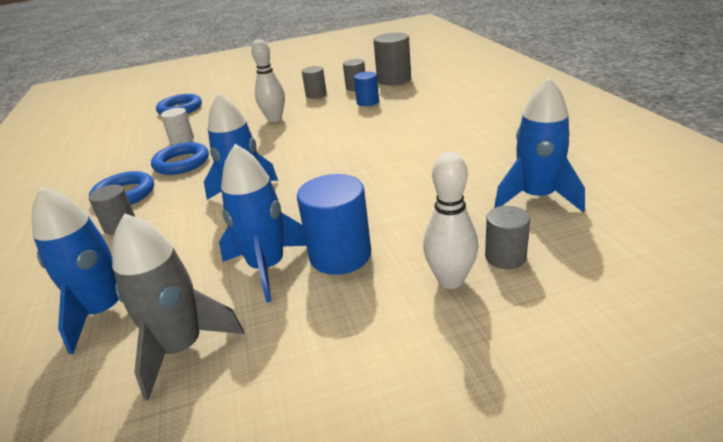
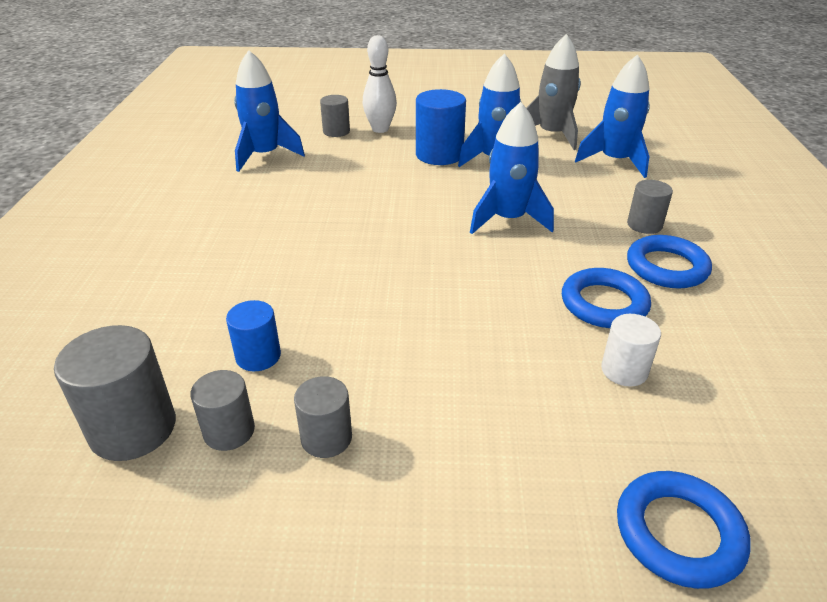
camera: 165 degrees left, 5 degrees up
white bowling pin [251,39,285,122] -> none

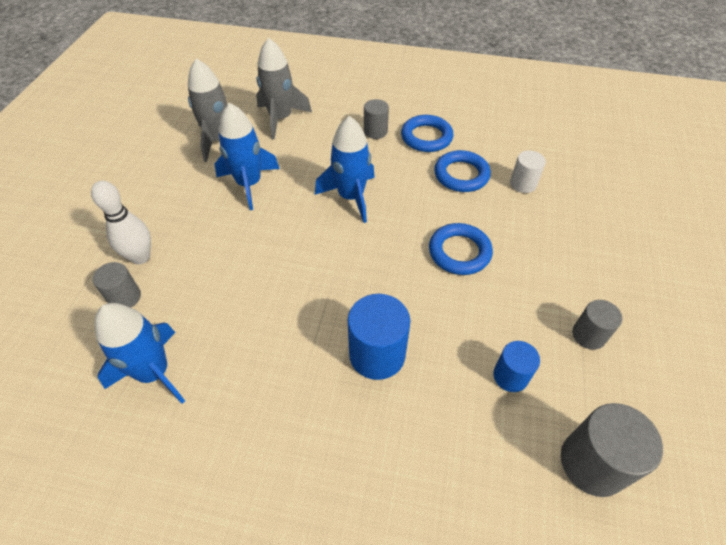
camera: 80 degrees left, 15 degrees up
grey cylinder [190,370,255,451] -> none
blue cylinder [416,89,466,165] -> blue cylinder moved to [348,294,410,380]
blue rocket [575,54,650,178] -> grey rocket [256,38,312,140]
blue ring [617,471,751,589] -> blue ring moved to [429,223,493,275]

